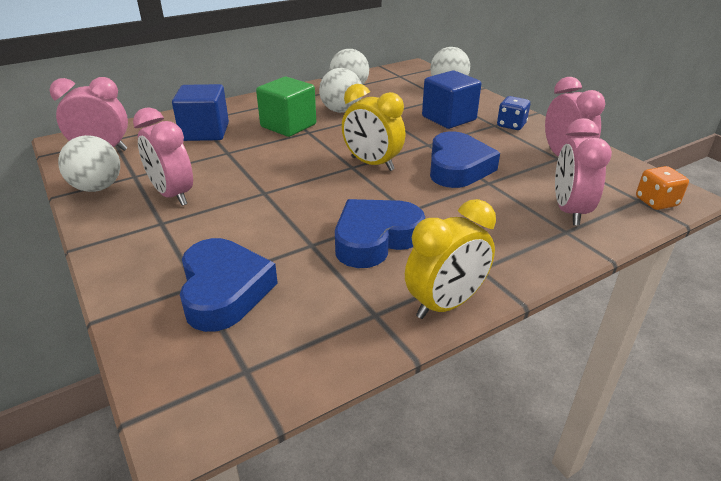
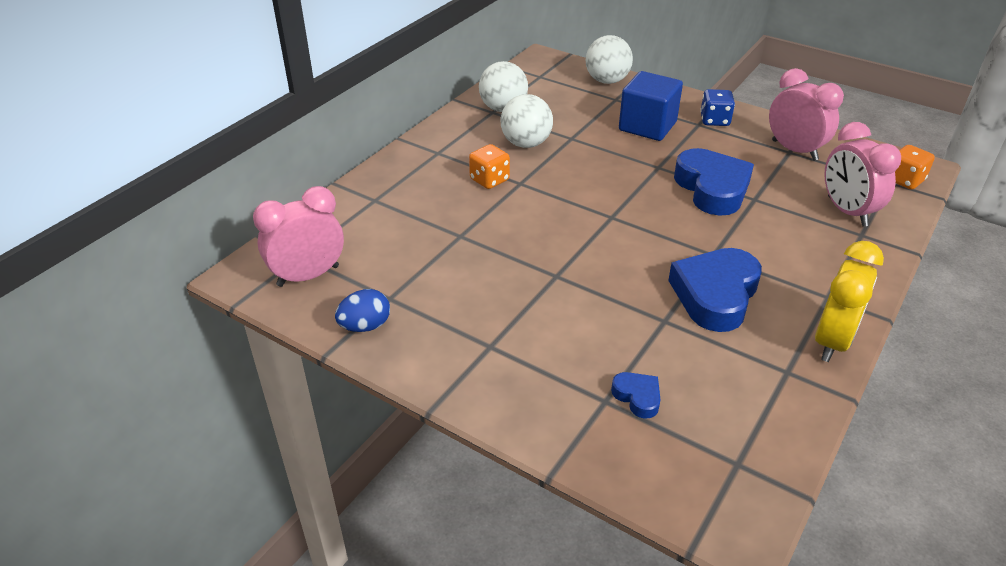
camera: 25 degrees left, 5 degrees up
white ball [58,135,120,192] -> blue egg [335,289,390,332]
pink clock [133,107,193,206] -> none
blue cube [172,84,229,141] -> none
blue heart [180,238,278,332] -> blue heart [611,372,661,419], size x0.47
green cube [256,77,316,137] -> orange dice [469,144,510,189]
yellow clock [342,84,406,171] -> none

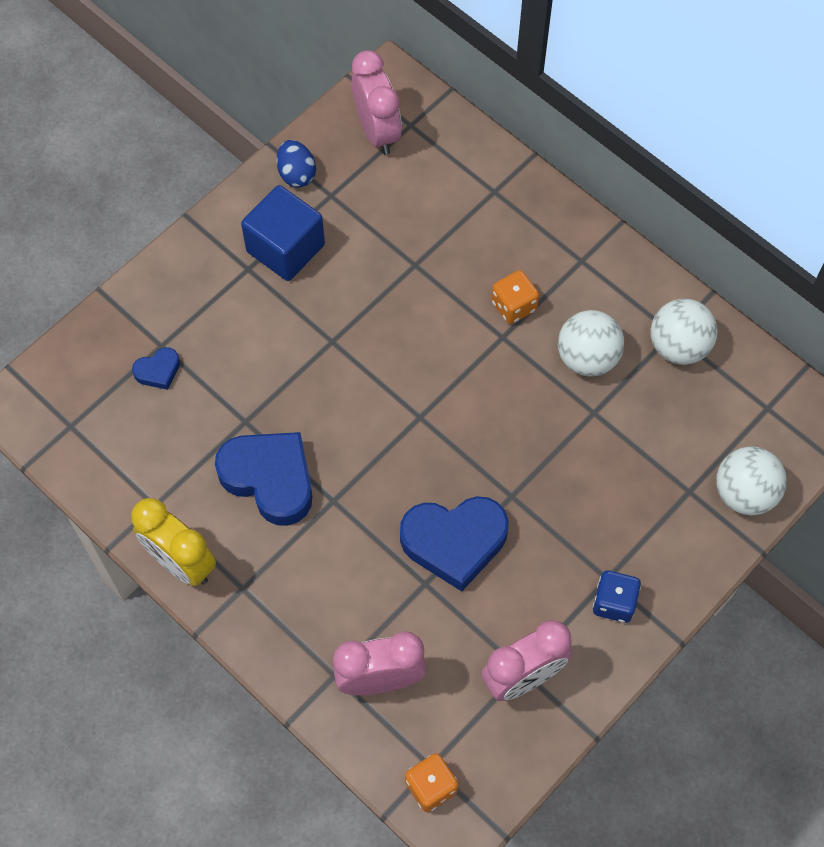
camera: 100 degrees right, 25 degrees up
blue cube [619,71,683,141] -> blue cube moved to [241,185,325,281]

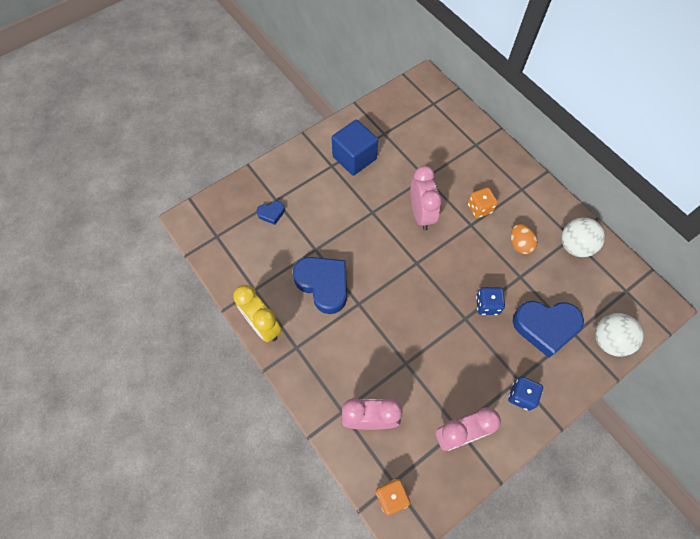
camera: 10 degrees right, 0 degrees up
blue egg [277,140,316,188] -> none
pink clock [352,50,402,155] -> pink clock moved to [410,166,442,230]
blue heart [400,496,509,591] -> blue heart moved to [513,301,584,358]
white ball [558,310,624,376] -> orange egg [511,224,537,254]
none -> blue dice [476,287,505,315]

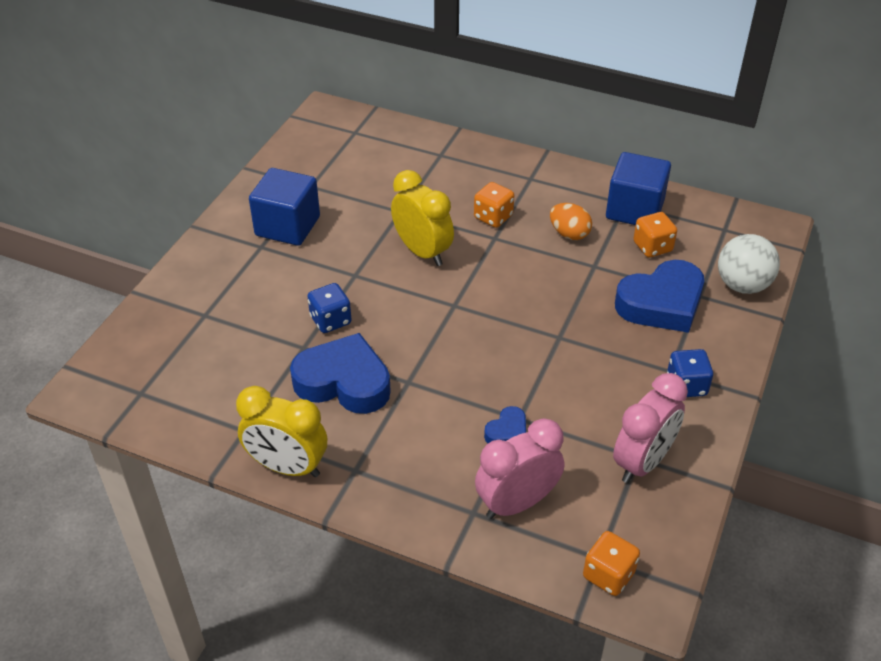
camera: 30 degrees left, 20 degrees down
blue heart [257,201,285,225] -> blue heart moved to [484,406,526,443]
pink clock [410,166,442,230] -> yellow clock [391,170,454,266]
blue dice [476,287,505,315] -> blue dice moved to [307,283,352,333]
white ball [561,217,605,257] -> blue cube [606,152,671,225]
none -> orange dice [633,212,677,257]

